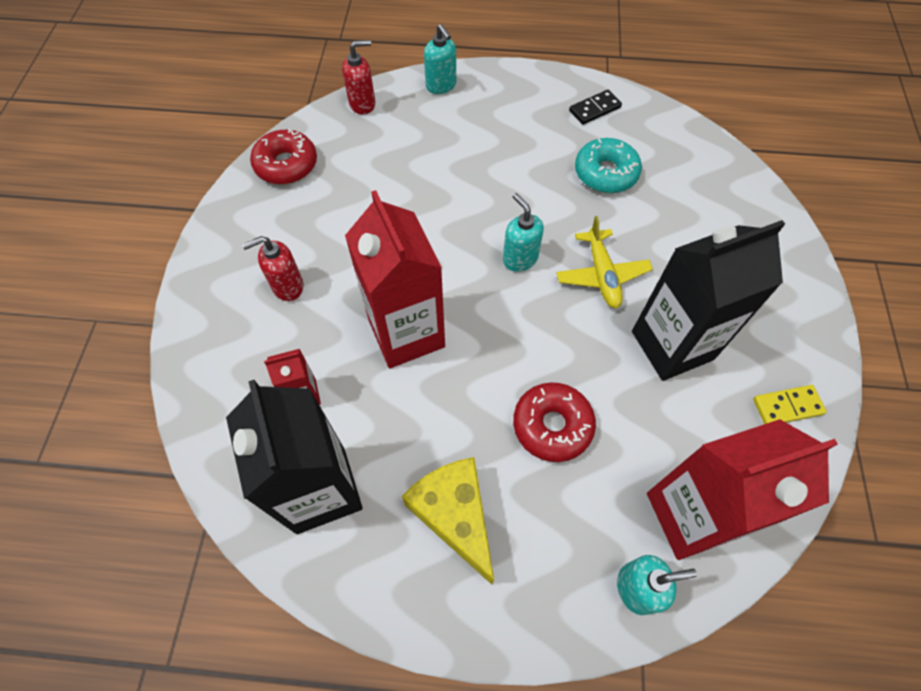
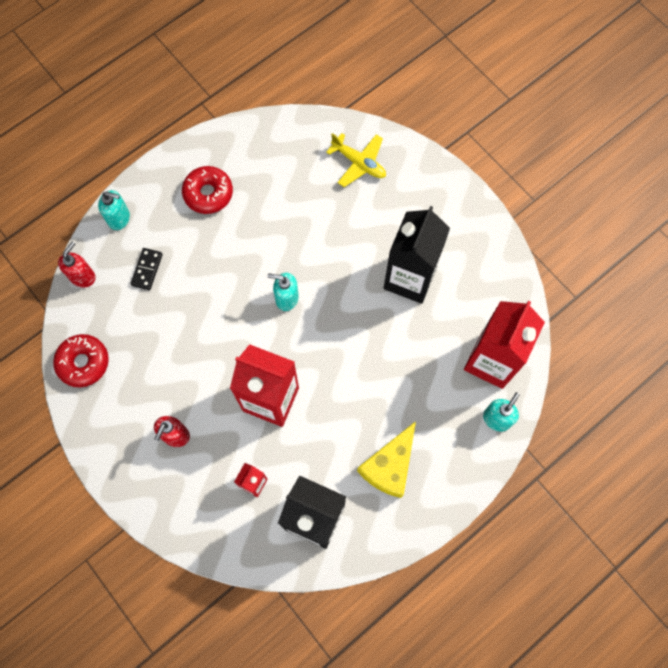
camera: 45 degrees left, 10 degrees up
yellow cheese [402,457,494,585] -> yellow cheese turned 75 degrees counterclockwise [357,421,416,498]
red donut [513,382,596,462] -> red donut moved to [182,166,233,214]
yellow plane [556,216,653,308] -> yellow plane moved to [326,133,386,187]
black domino [569,90,622,125] -> black domino moved to [130,248,163,290]
turquoise donut [575,138,642,193] -> none
yellow domino [753,385,827,424] -> none

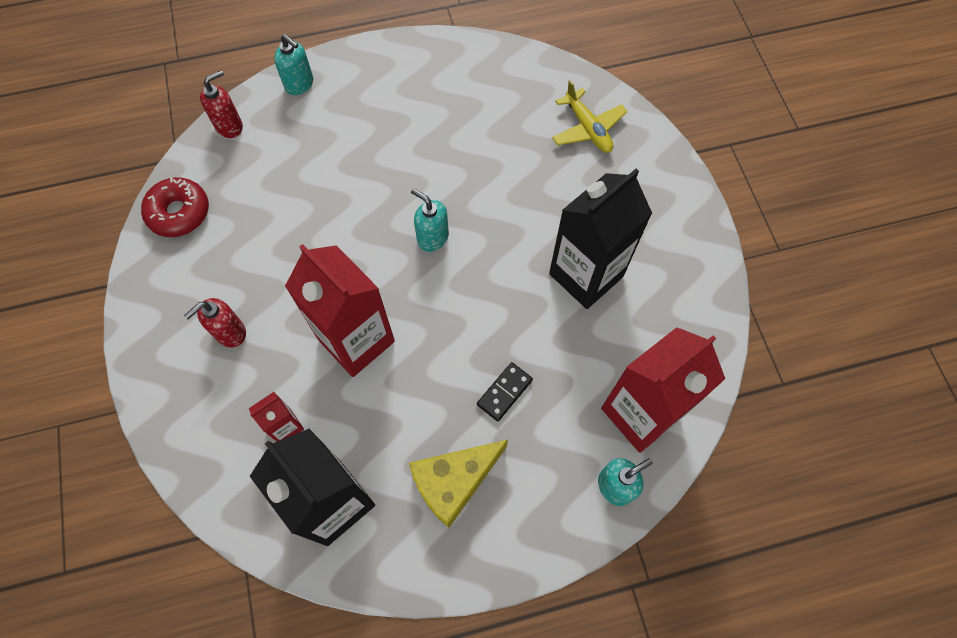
camera: 25 degrees right, 5 degrees down
black domino [130,248,163,290] -> black domino moved to [477,362,533,421]
red donut [182,166,233,214] -> none

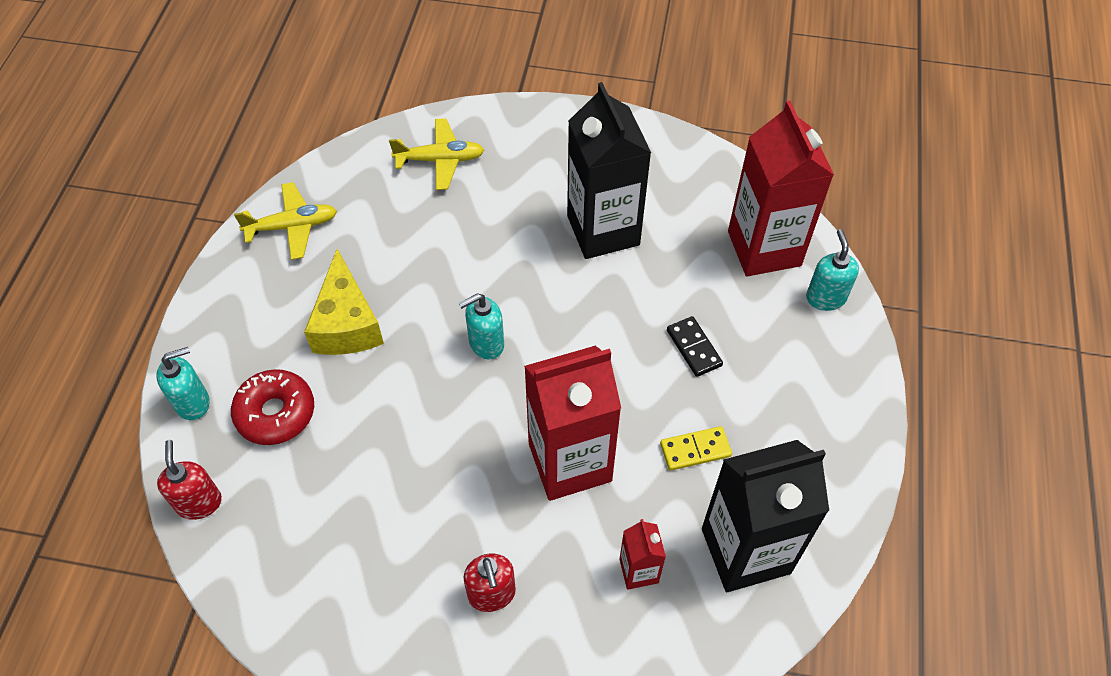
camera: 65 degrees left, 10 degrees down
red donut [141,177,209,237] -> red donut moved to [231,369,314,445]
yellow cheese [409,440,508,528] -> yellow cheese moved to [304,249,384,355]
none -> yellow plane [234,182,337,260]
none -> yellow domino [660,426,732,471]

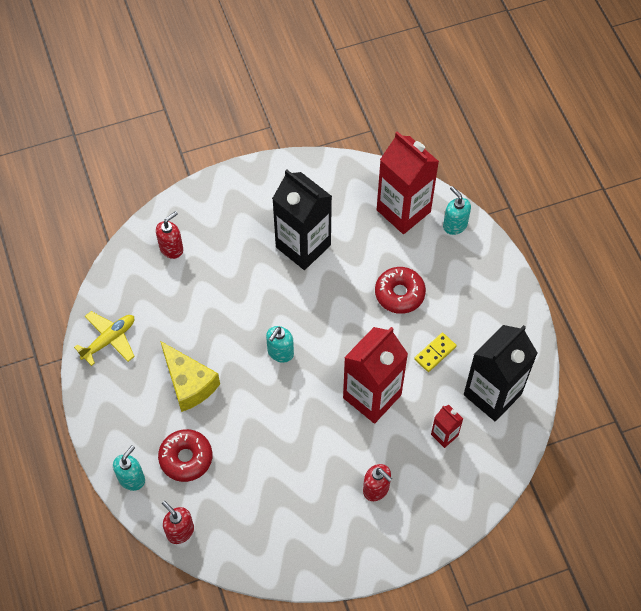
camera: 30 degrees left, 5 degrees up
yellow plane [389,118,484,190] -> red soap dispenser [156,211,183,259]
black domino [667,316,723,377] -> red donut [375,267,426,314]

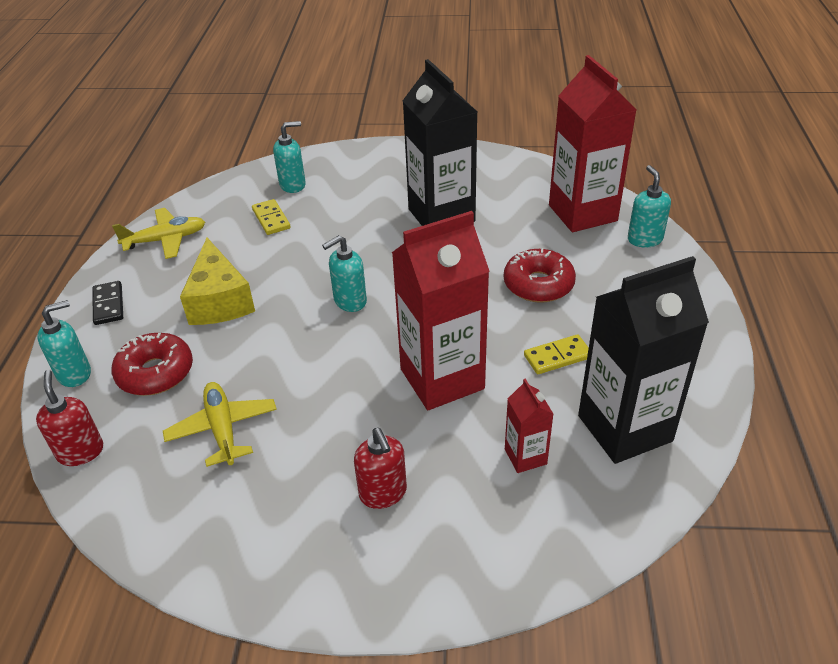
camera: 25 degrees right, 20 degrees down
red soap dispenser [156,211,183,259] -> turquoise soap dispenser [273,121,306,193]
none -> black domino [92,281,123,325]
none -> yellow plane [163,382,277,467]
none -> yellow domino [252,199,291,235]

